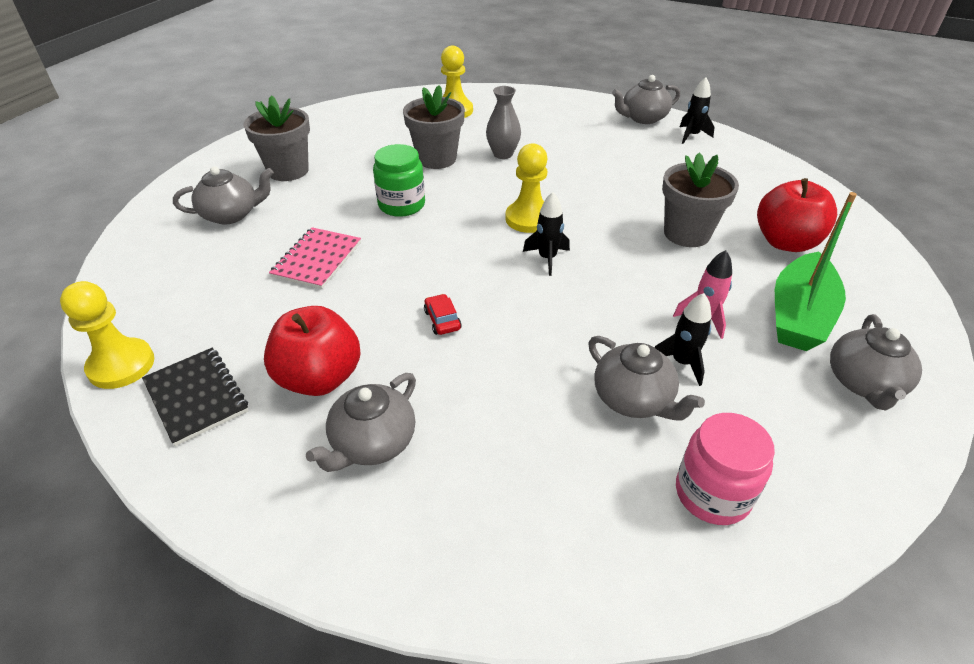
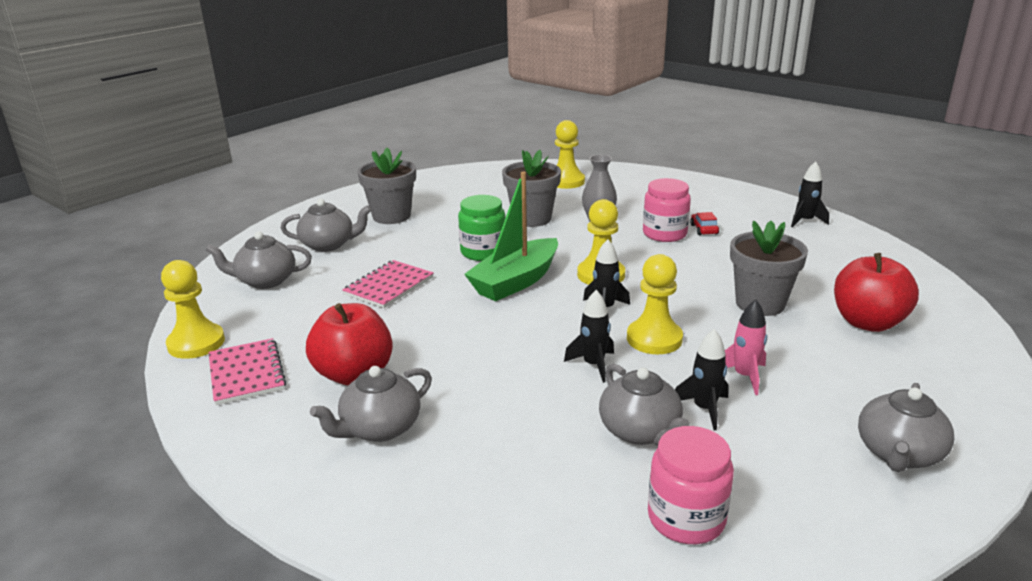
camera: 15 degrees right, 15 degrees down
black notebook [142,348,248,446] -> pink notebook [208,338,286,405]
red car [424,294,462,335] -> red car moved to [690,212,719,235]
grey teapot [612,75,680,124] -> grey teapot moved to [206,231,312,289]
green boat [775,192,857,351] -> green boat moved to [464,172,558,301]
none -> black rocket [564,290,614,383]
none -> yellow pawn [627,254,683,354]
none -> pink jar [643,178,691,242]

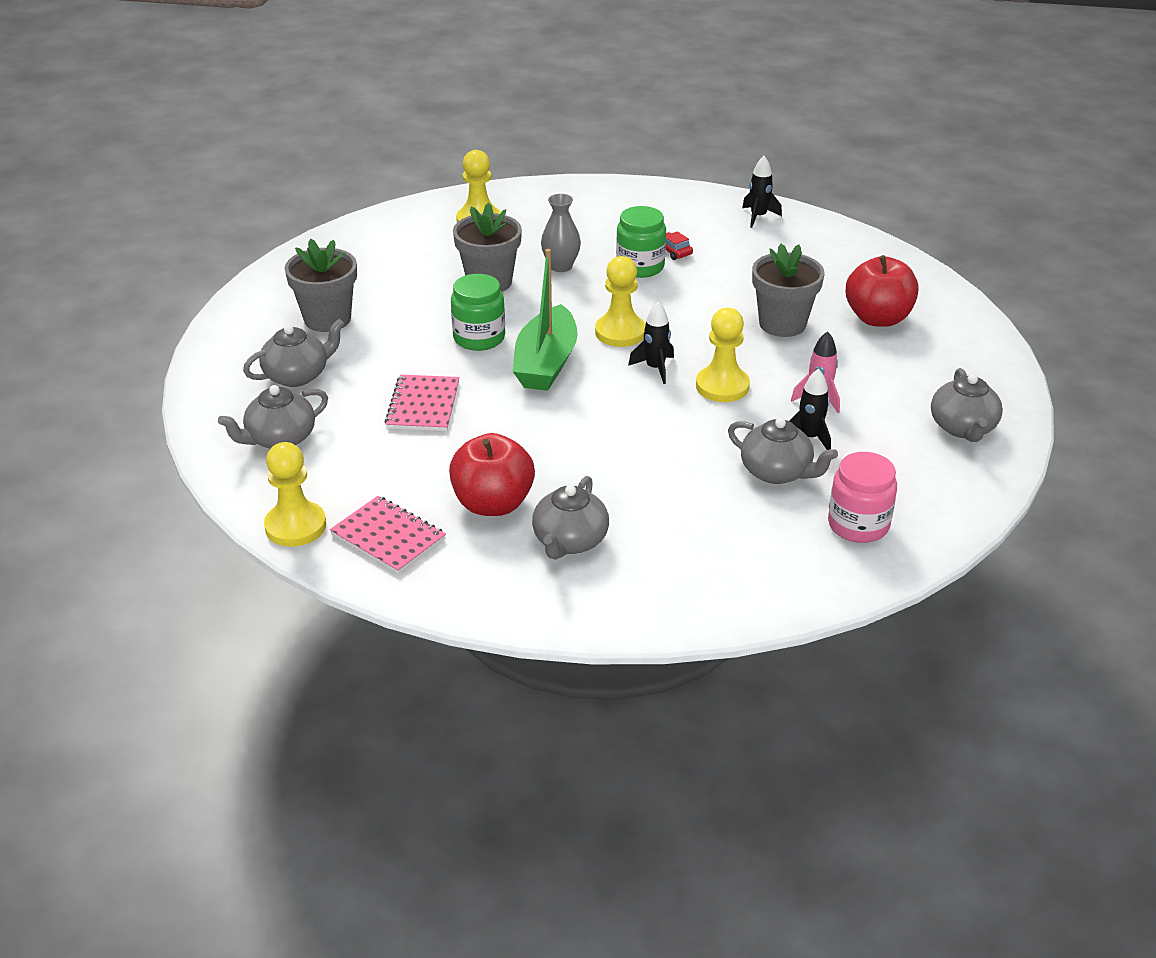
camera: 30 degrees left, 10 degrees up
black rocket [564,290,614,383] -> none
pink jar [643,178,691,242] -> green jar [616,206,666,278]

